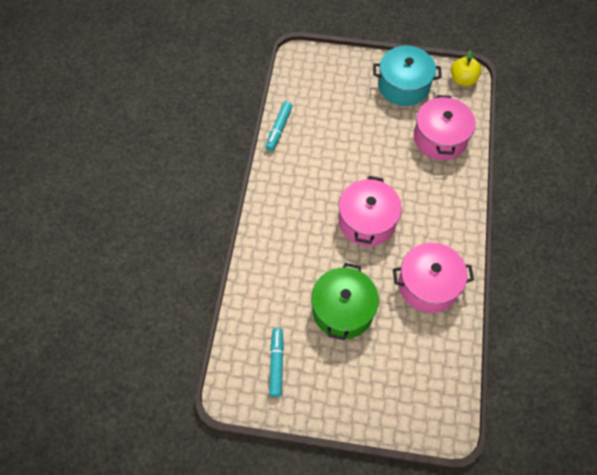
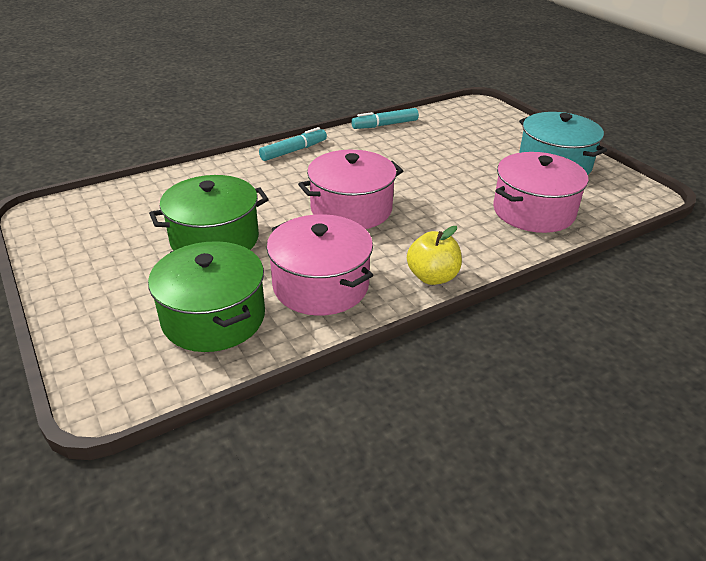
camera: 50 degrees right, 25 degrees down
turquoise marker [269,328,284,397] -> turquoise marker moved to [259,127,327,161]
yellow apple [451,50,482,86] -> yellow apple moved to [407,226,462,285]
none -> green pot [148,241,265,352]

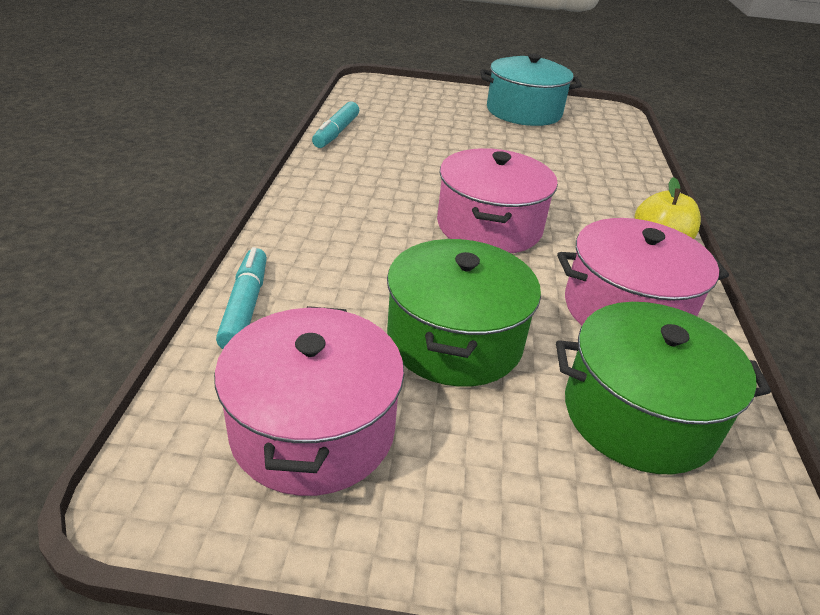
camera: 55 degrees left, 0 degrees up
turquoise marker [259,127,327,161] -> turquoise marker moved to [216,247,267,349]
pink pot [493,152,588,233] -> pink pot moved to [214,306,404,496]

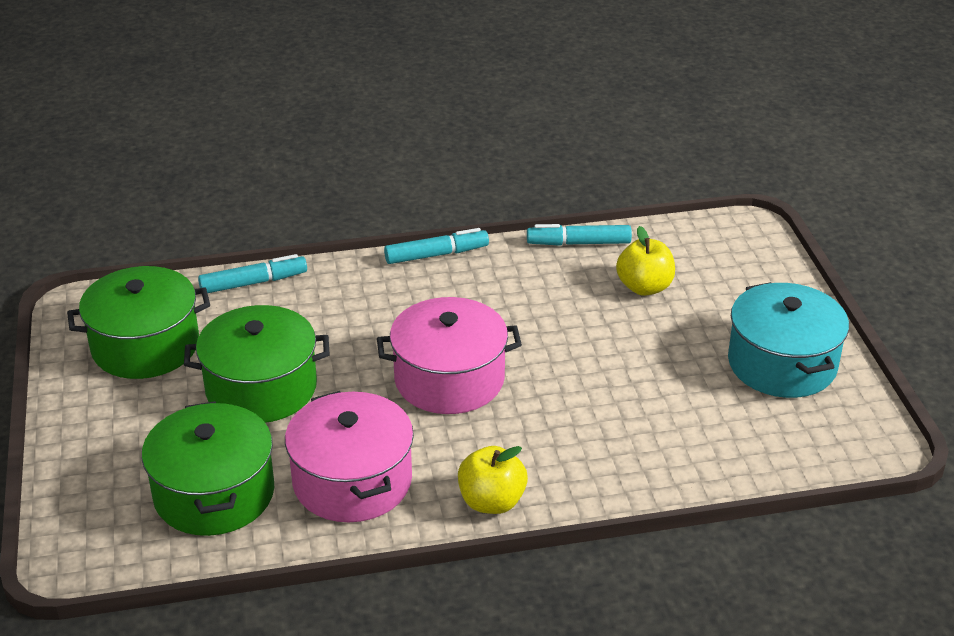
camera: 75 degrees right, 0 degrees up
pink pot [214,306,404,496] -> green pot [67,266,210,379]
none -> turquoise marker [384,228,489,264]
none -> yellow apple [616,226,675,296]

